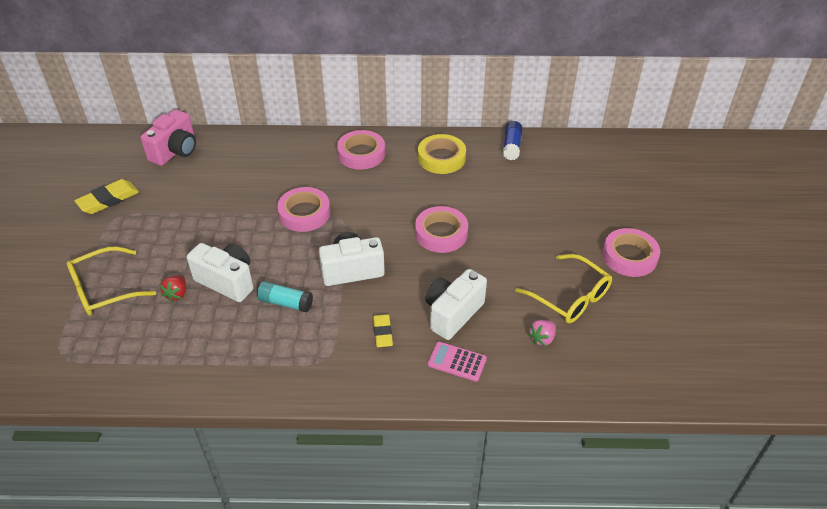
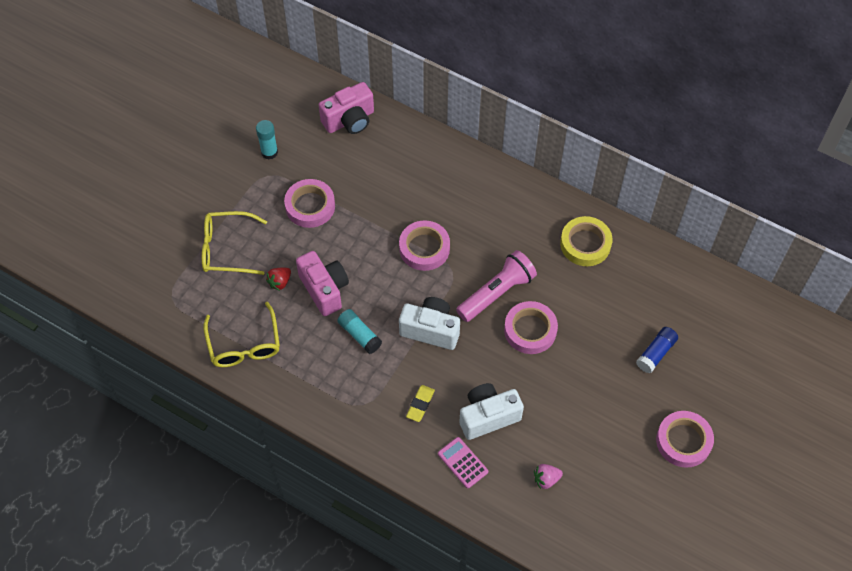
camera: 30 degrees right, 15 degrees up
yellow eraser [74,179,139,214] -> turquoise glue stick [256,120,278,160]
white camera [187,243,254,302] -> pink camera [296,251,349,316]
pink tape [337,130,385,170] -> pink tape moved to [284,179,335,228]
blue glue stick [503,121,522,160] -> blue glue stick moved to [636,327,678,373]
yellow glasses [515,254,612,323] -> yellow glasses moved to [203,302,280,367]
none -> pink flashlight [456,250,537,322]

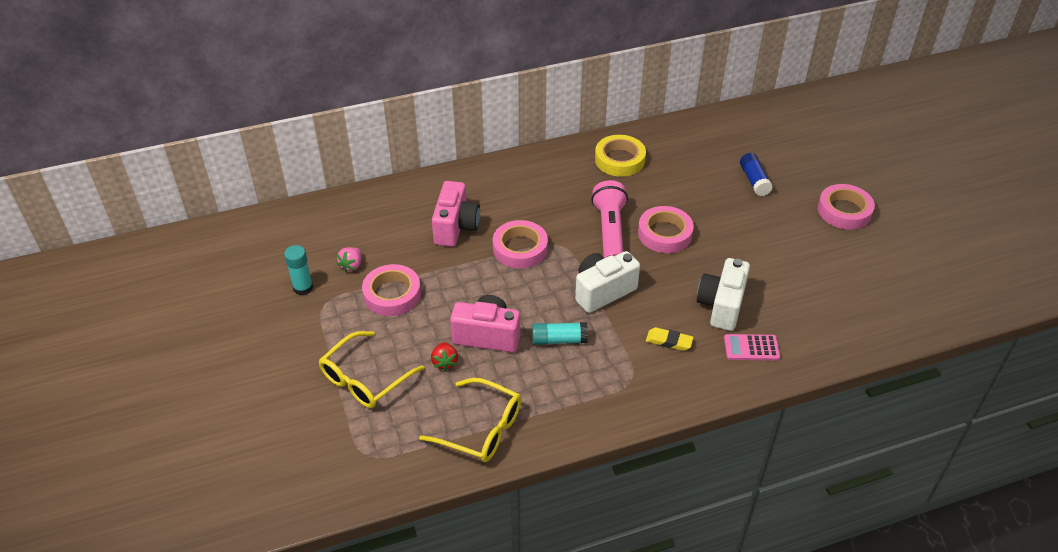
camera: 50 degrees left, 15 degrees down
pink camera [319,82,374,134] -> pink camera moved to [432,181,480,247]
yellow eraser [406,385,435,422] -> yellow eraser turned 45 degrees counterclockwise [646,327,694,351]
pink strawberry [534,464,563,489] -> pink strawberry moved to [337,247,362,272]

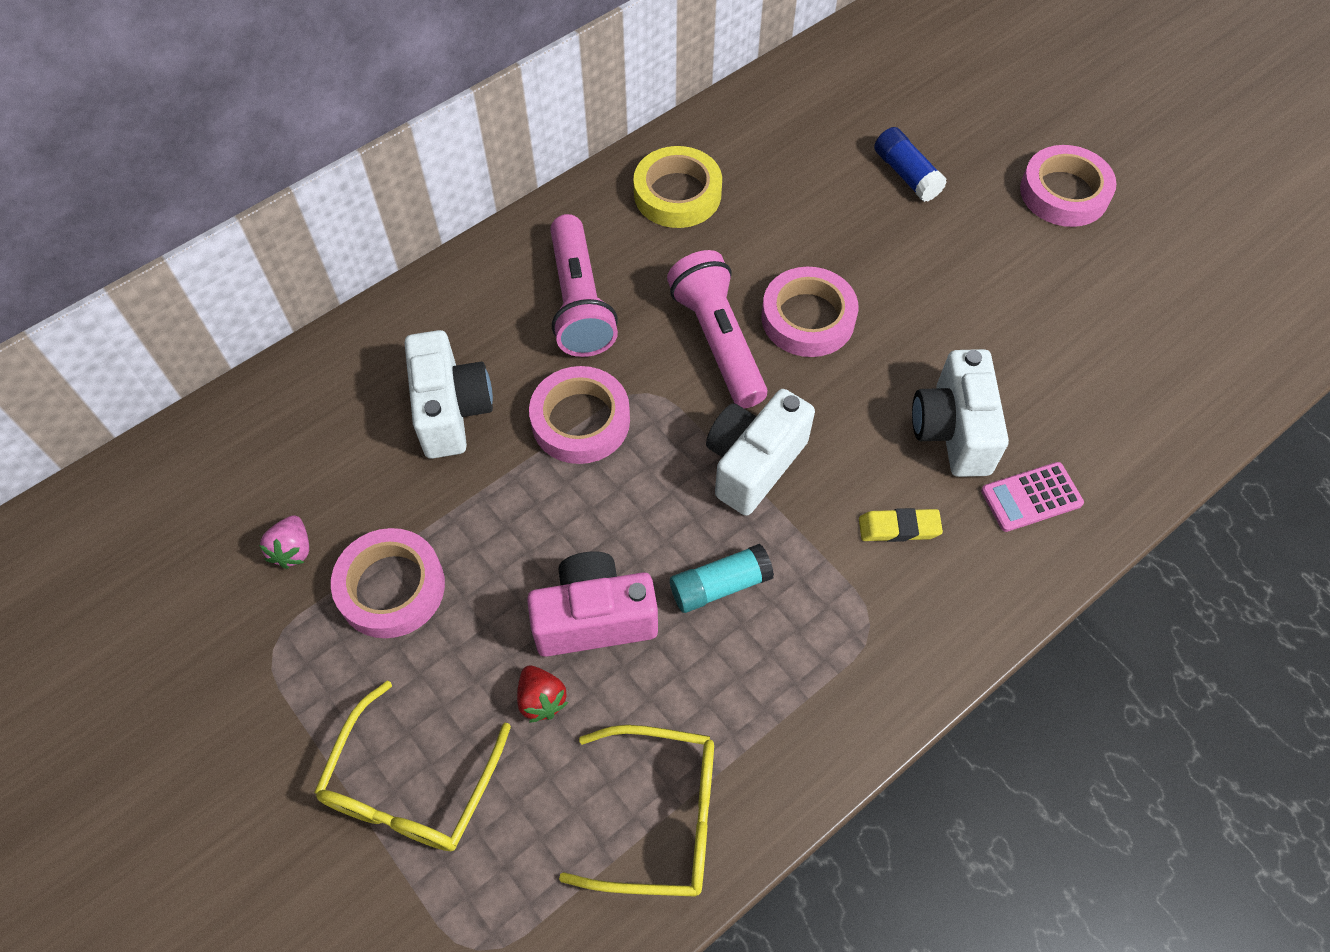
camera: 20 degrees left, 15 degrees up
turquoise glue stick [284,245,313,295] -> none
pink camera [432,181,480,247] -> white camera [404,330,493,459]
none -> pink flashlight [550,214,618,357]

